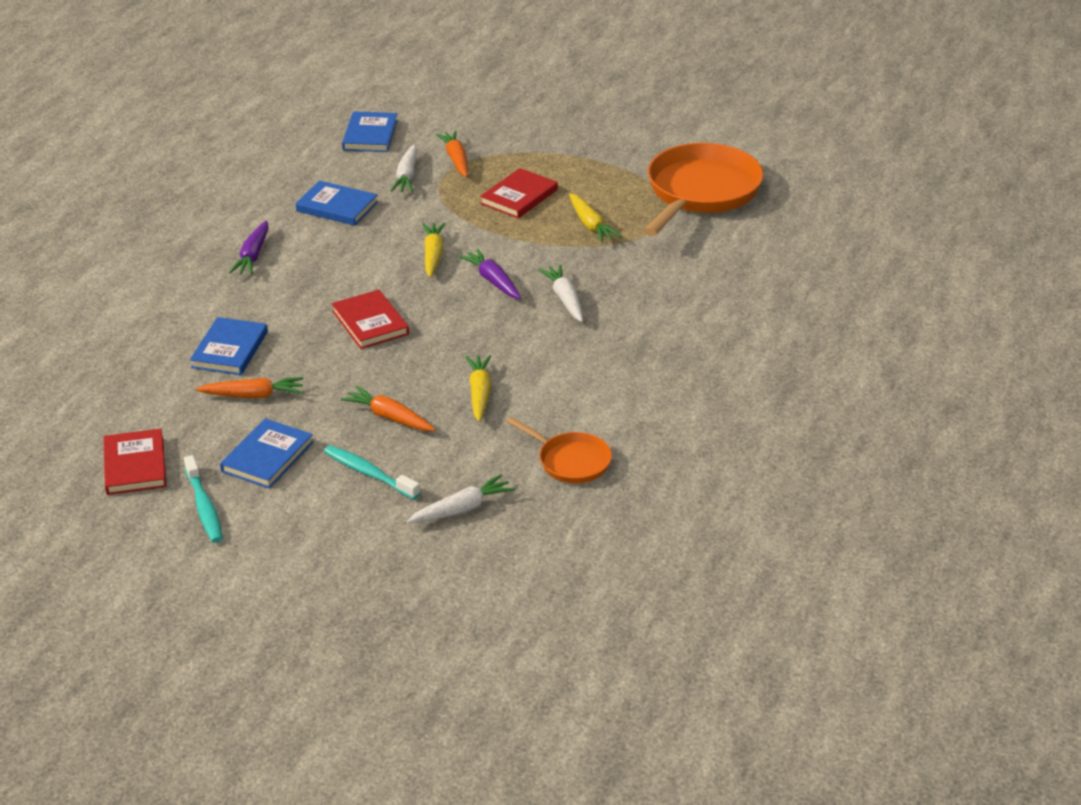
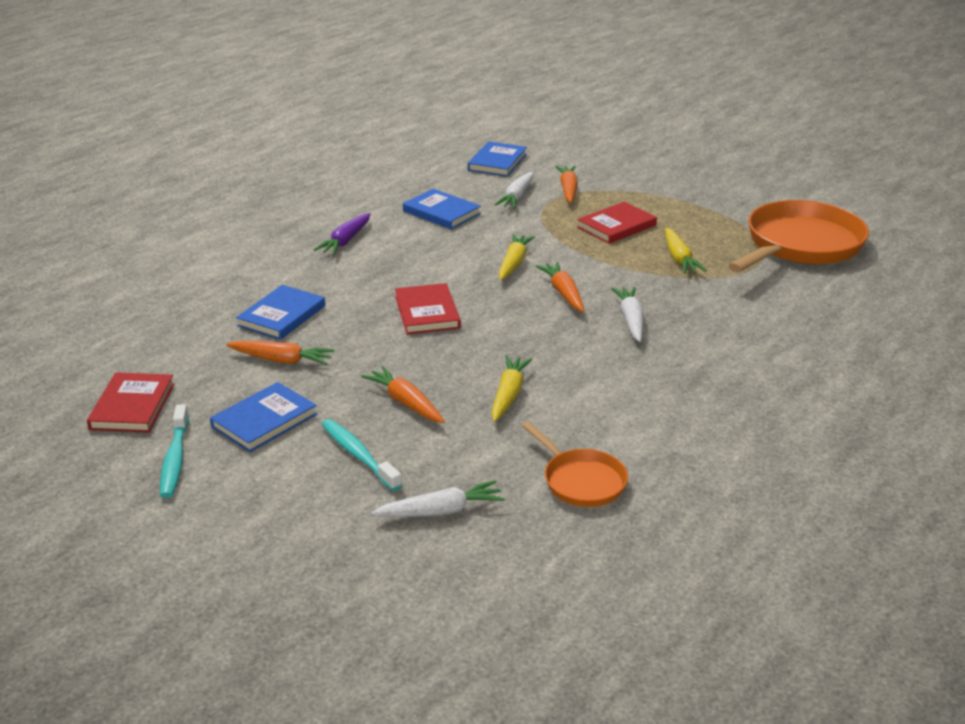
camera: 15 degrees right, 5 degrees down
purple carrot [458,249,521,299] -> orange carrot [536,262,584,312]

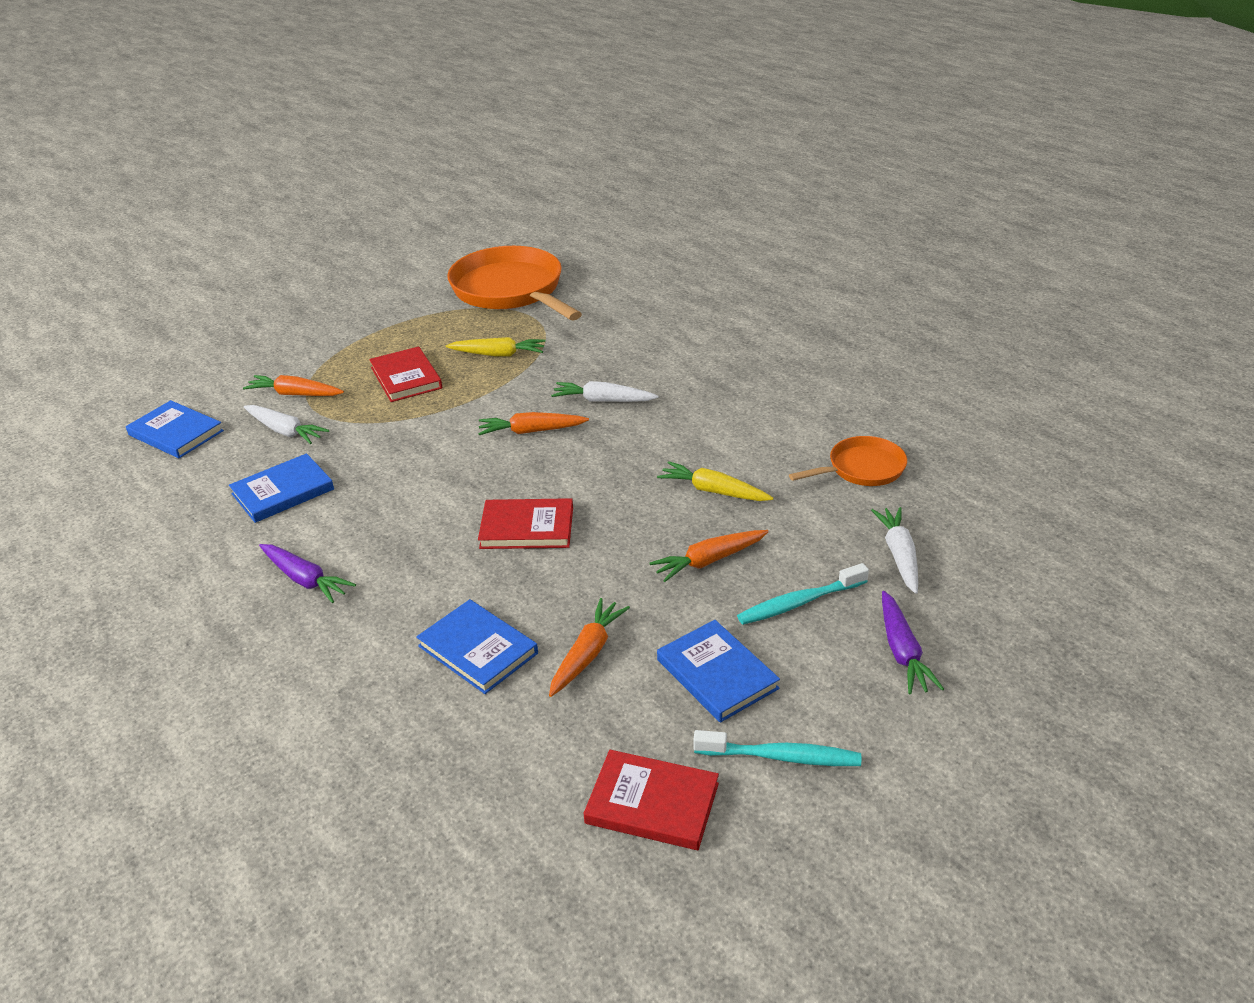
camera: 75 degrees left, 5 degrees up
yellow carrot [499,234,535,280] -> none
none -> purple carrot [882,591,944,694]

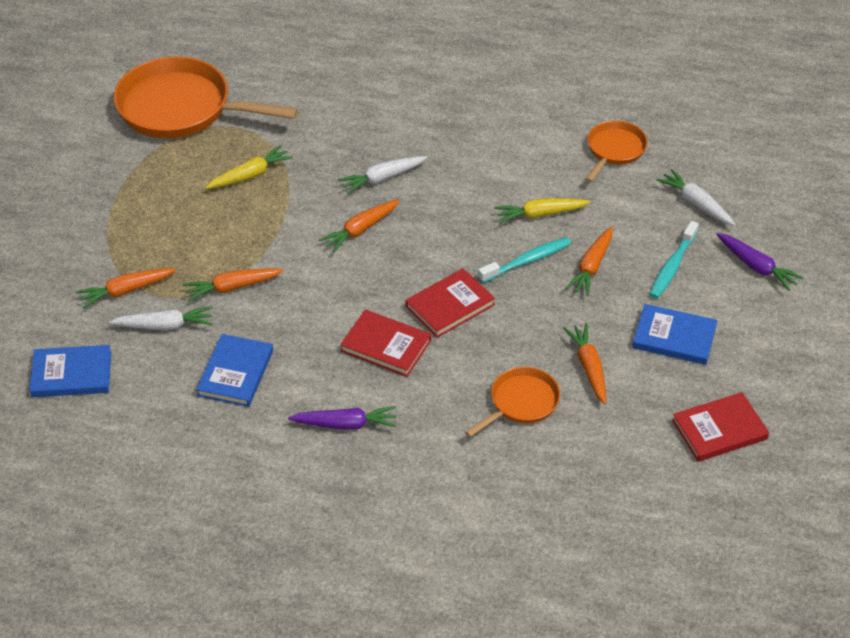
camera: 40 degrees left, 10 degrees up
red book [369,346,442,402] -> red book moved to [340,309,431,377]
blue book [416,599,538,694] -> orange pan [465,367,560,437]
turquoise toothbrush [693,730,861,766] -> turquoise toothbrush moved to [478,237,571,283]
none -> orange carrot [183,268,284,301]

